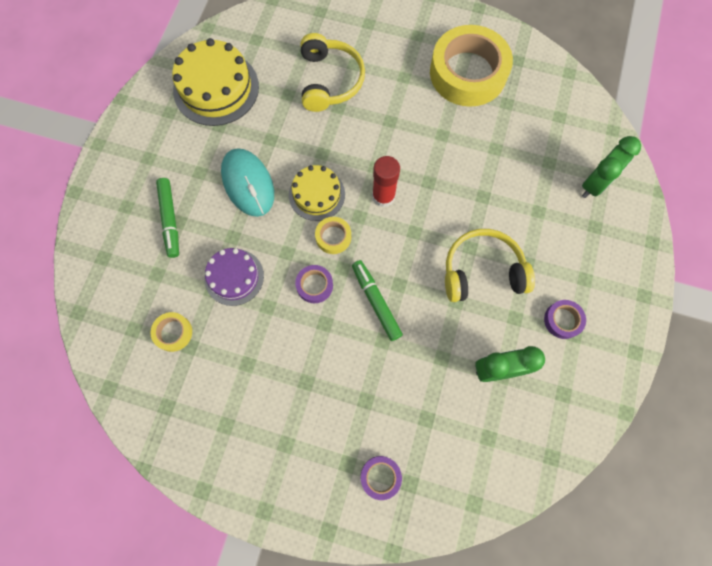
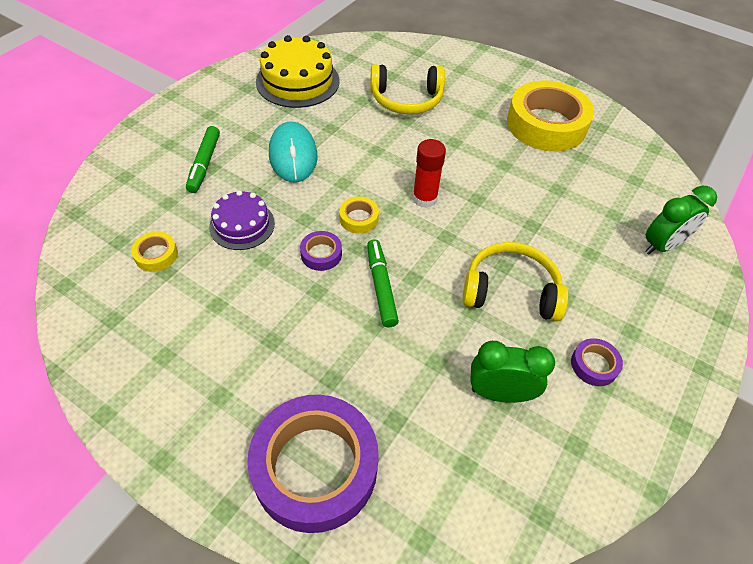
camera: 15 degrees right, 20 degrees down
yellow cake [289,165,345,221] -> none
yellow headphones [300,33,365,112] -> yellow headphones turned 75 degrees clockwise [370,64,445,114]
purple tape [361,456,402,500] -> purple tape [247,395,379,533], size x2.36

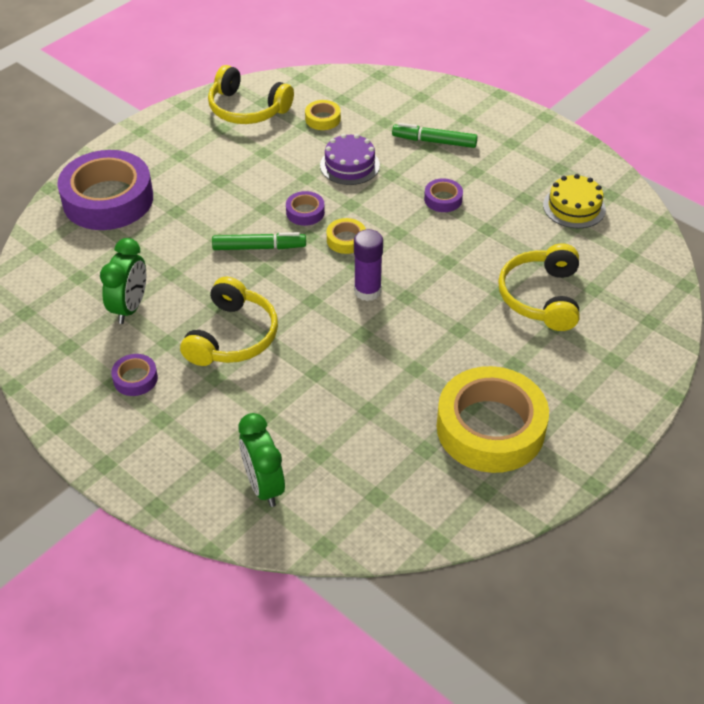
camera: 100 degrees right, 5 degrees down
yellow cake [256,35,340,108] -> yellow cake [543,174,606,228], size x0.62
turquoise mouse [269,121,317,183] -> purple tape [424,178,463,212]
red glue stick [412,139,446,208] -> purple glue stick [354,229,383,301]
none -> yellow headphones [208,65,294,124]

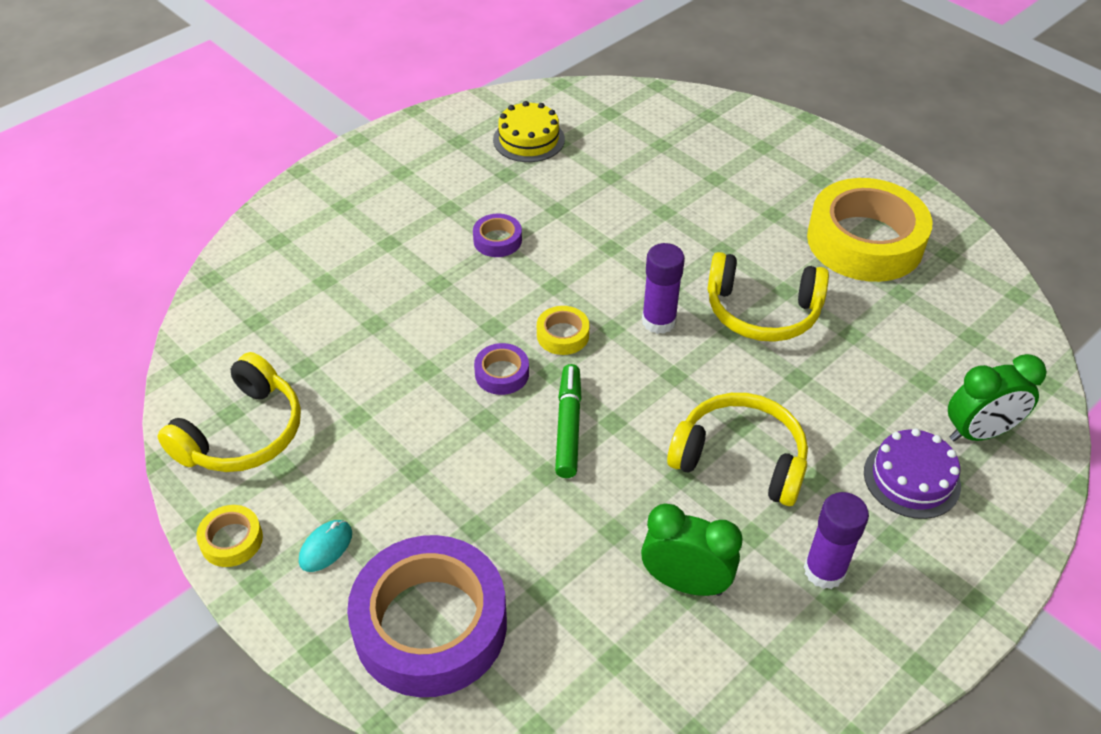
camera: 85 degrees left, 0 degrees up
purple tape [111,354,158,396] -> purple glue stick [804,492,869,589]
yellow tape [305,100,341,130] -> yellow tape moved to [196,505,263,567]
purple cake [320,134,380,185] -> purple cake moved to [864,428,961,519]
green marker [392,123,478,148] -> none
yellow headphones [498,244,579,331] -> yellow headphones moved to [707,252,829,342]
none -> turquoise mouse [299,520,352,572]

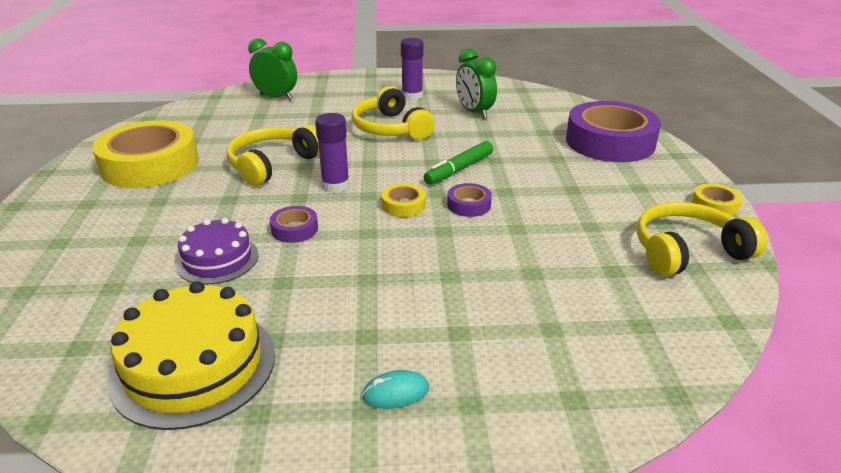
camera: 140 degrees left, 15 degrees down
turquoise mouse [299,520,352,572] -> turquoise mouse moved to [362,370,429,409]
purple tape [473,214,522,257] -> purple tape moved to [270,206,318,243]
yellow cake [493,101,565,162] -> yellow cake [108,281,275,430], size x1.61
yellow headphones [707,252,829,342] -> yellow headphones turned 105 degrees counterclockwise [227,125,319,186]
purple cake [864,428,961,519] -> purple cake moved to [175,218,259,284]

